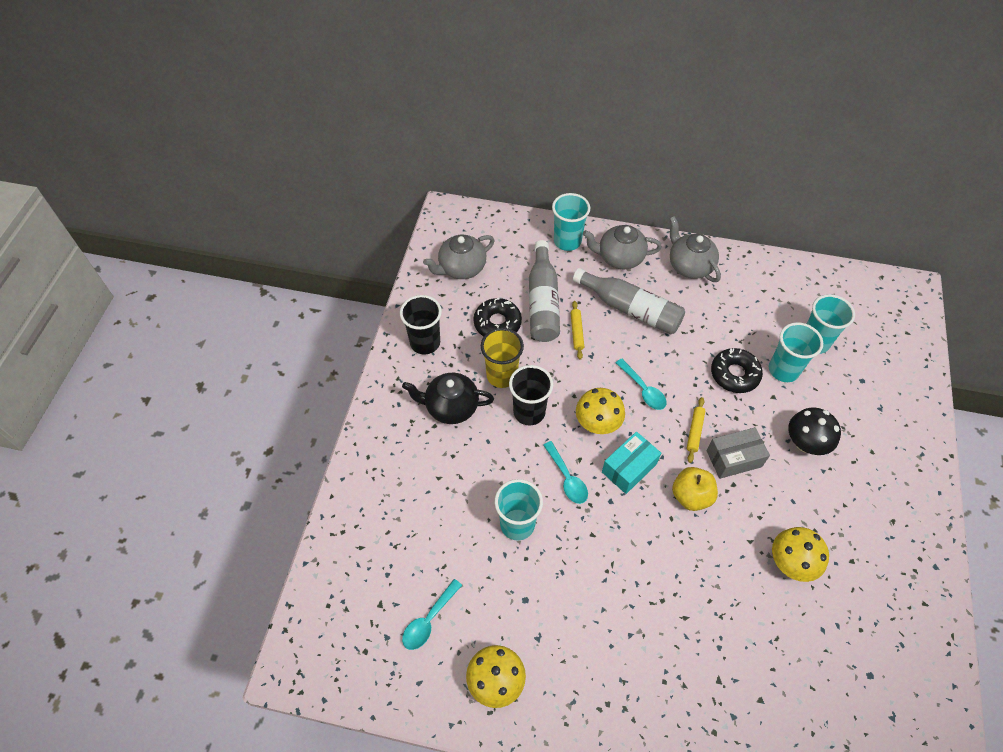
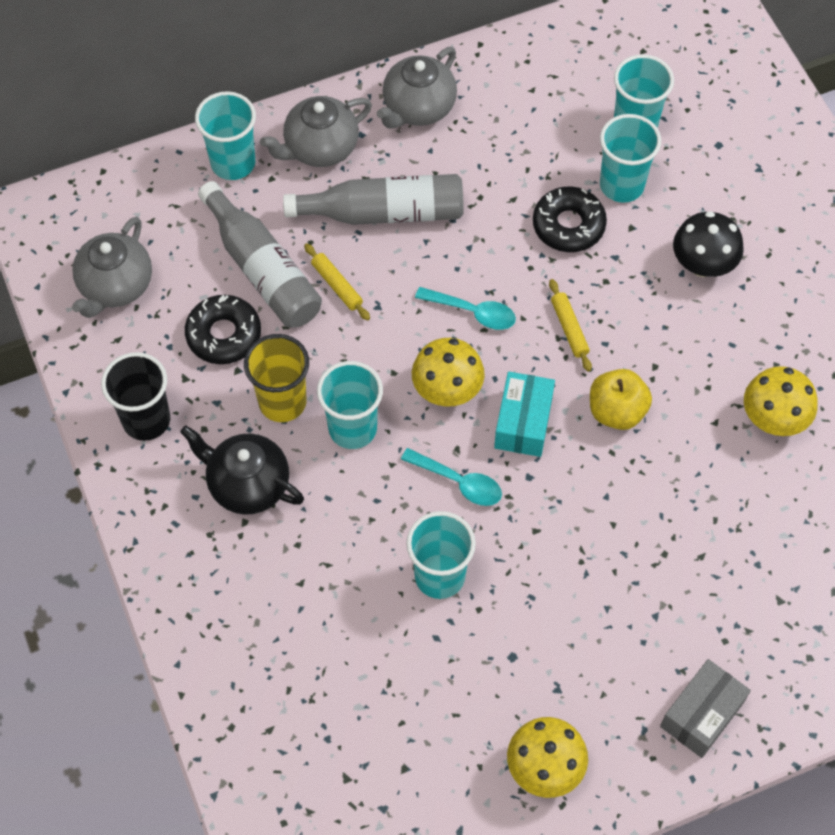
camera: 35 degrees left, 5 degrees up
black teapot [402,373,494,424] -> black teapot turned 60 degrees clockwise [180,426,304,515]
turquoise spoon [402,579,462,650] -> none
black cup [509,365,553,425] -> turquoise cup [317,361,383,449]
grey teapot [669,216,721,282] -> grey teapot turned 75 degrees counterclockwise [377,47,457,129]
grey box [706,427,770,479] -> grey box moved to [660,659,751,758]

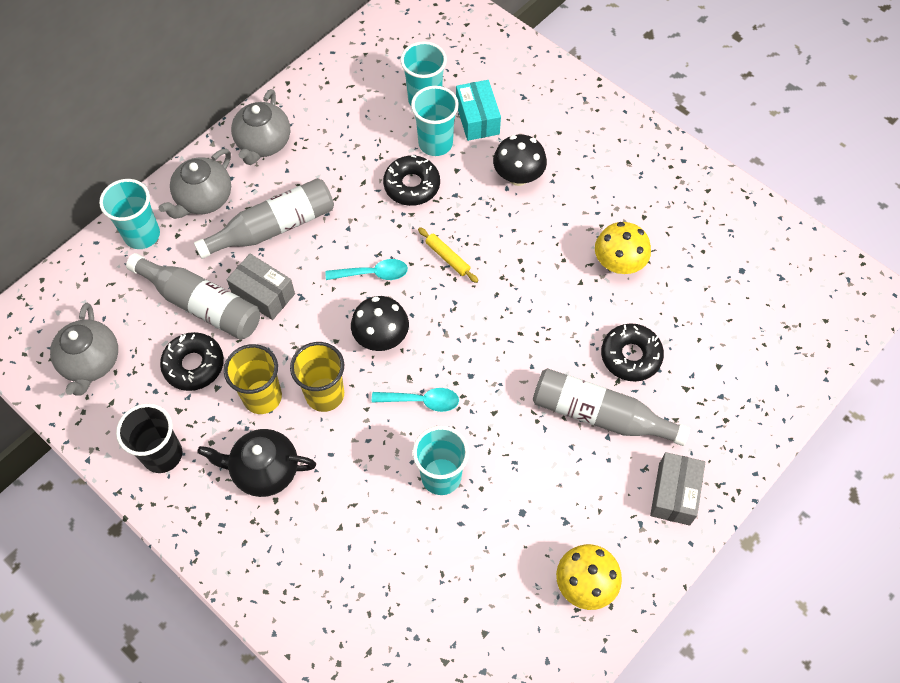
camera: 25 degrees left, 0 degrees up
yellow rolling pin [304,243,370,321] -> grey box [226,253,295,320]
turquoise cup [317,361,383,449] -> yellow cup [290,342,344,412]
yellow mushroom [412,338,485,407] -> black mushroom [351,296,409,351]
turquoise box [494,372,555,457] -> turquoise box moved to [456,80,501,141]
yellow apple [590,369,652,430] -> none
none -> grey bottle [533,368,690,446]
none -> black donut [601,323,664,382]

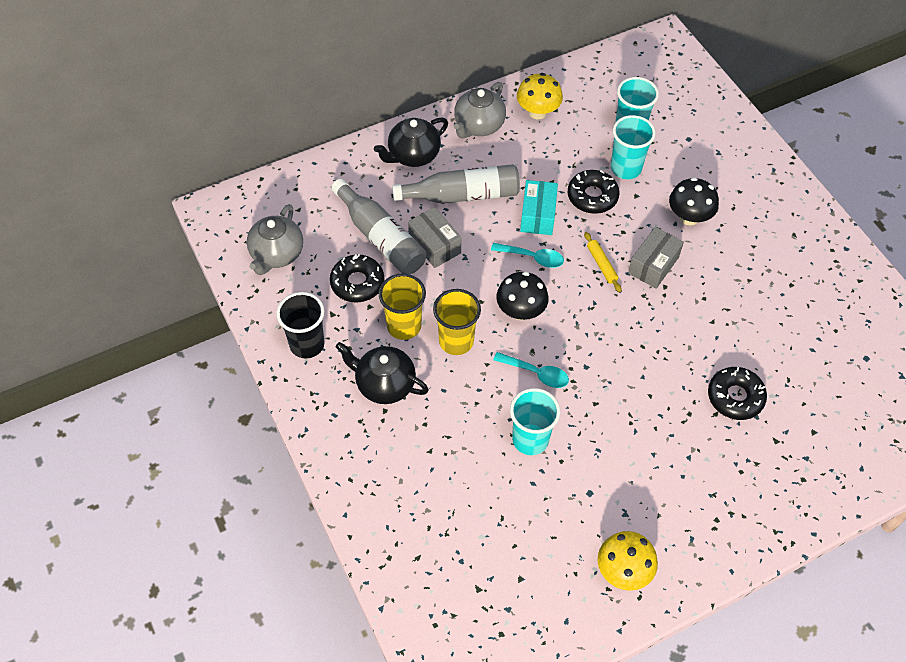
camera: 20 degrees right, 5 degrees down
turquoise cup [99,179,160,249] -> none
grey teapot [159,149,231,219] -> black teapot [374,117,448,167]
turquoise box [456,80,501,141] -> turquoise box moved to [520,180,558,235]
grey bottle [533,368,690,446] -> none
yellow mushroom [595,222,651,274] -> yellow mushroom moved to [517,73,563,119]
grey box [650,452,705,526] -> grey box moved to [628,227,684,289]

